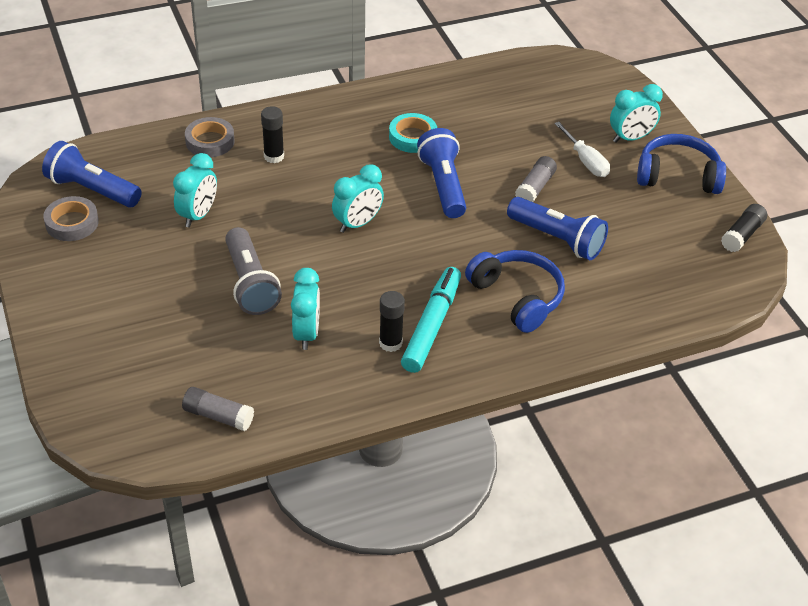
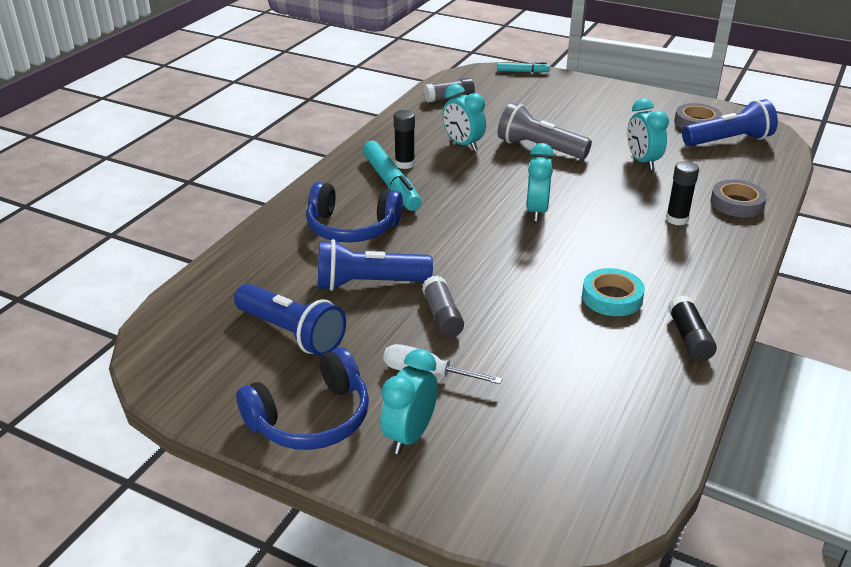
camera: 140 degrees right, 10 degrees down
blue flashlight [417,128,466,218] -> blue flashlight moved to [234,283,346,356]
black glue stick [721,204,767,252] -> black glue stick moved to [668,295,717,361]
none -> turquoise marker [497,62,550,73]

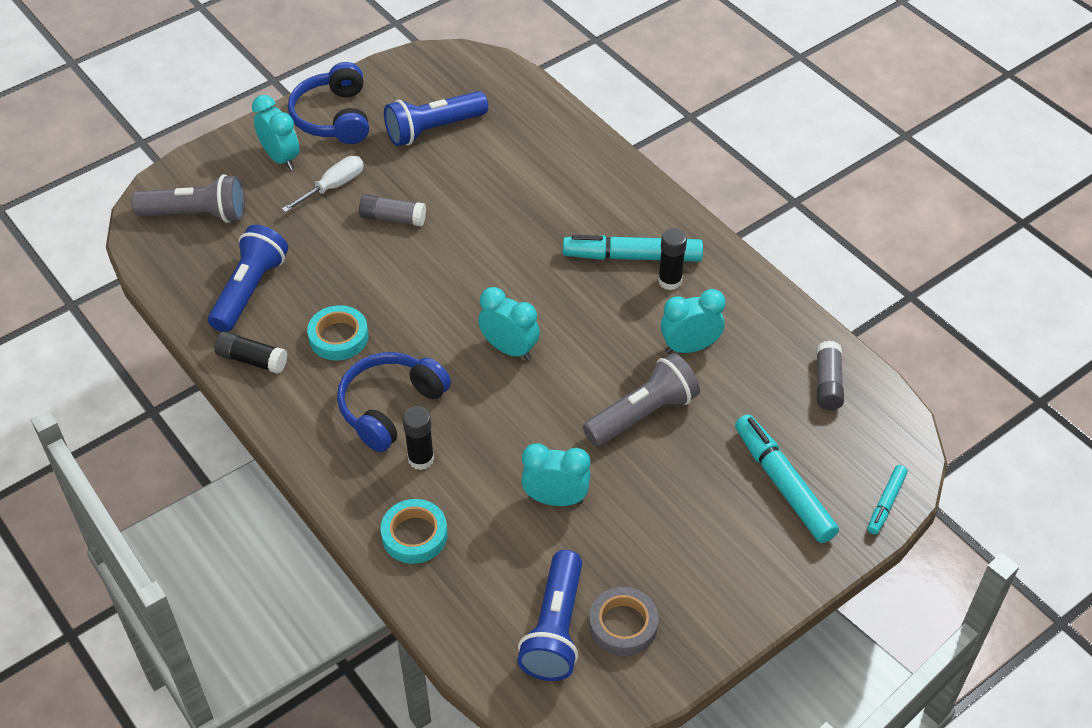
camera: 115 degrees right, 15 degrees up
blue headphones [306,182,403,242] -> blue headphones moved to [337,352,451,452]
blue flashlight [318,239,433,291] -> blue flashlight moved to [208,225,288,332]
grey tape [710,180,767,217] -> turquoise tape [381,499,448,564]
none -> grey flashlight [131,174,245,223]
none -> turquoise marker [735,414,839,543]

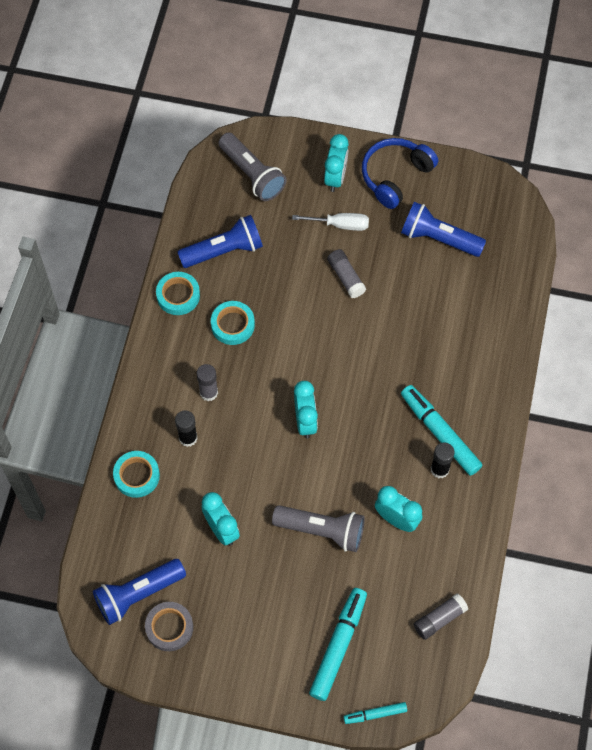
camera: 50 degrees right, 15 degrees up
black glue stick [215,331,287,374] -> turquoise tape [156,272,200,315]
blue headphones [337,352,451,452] -> grey glue stick [196,364,218,401]

